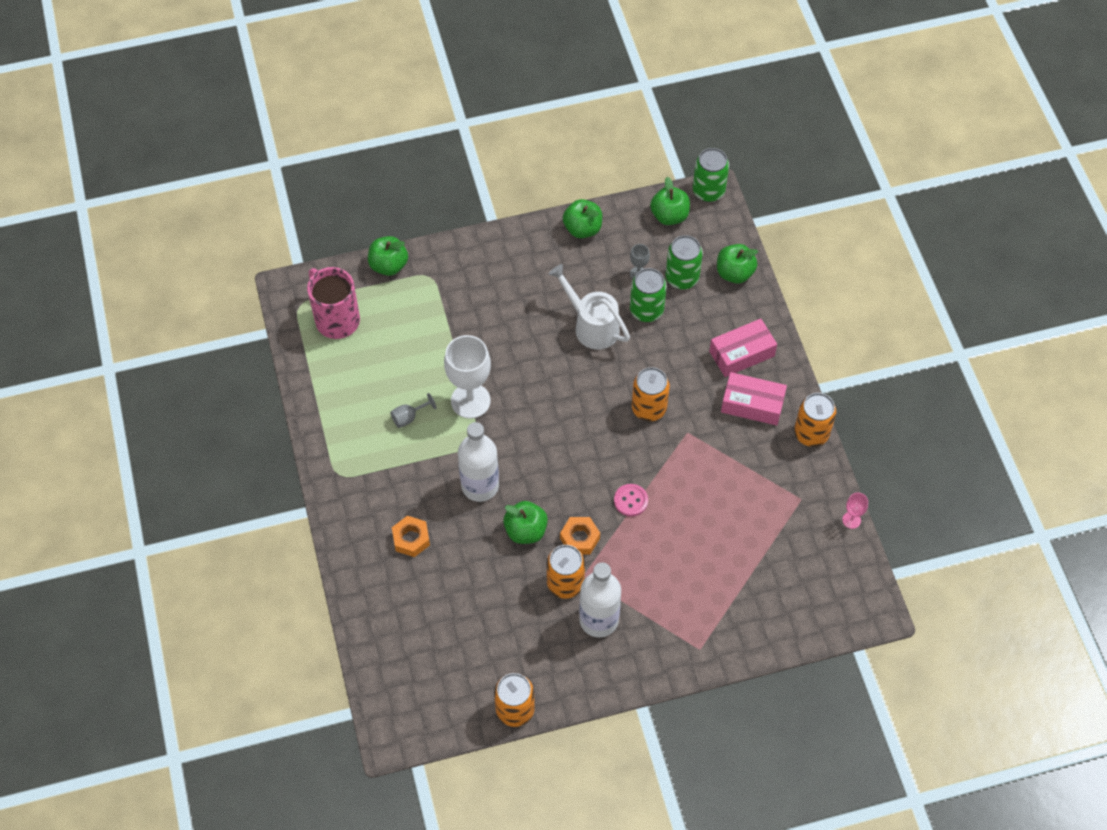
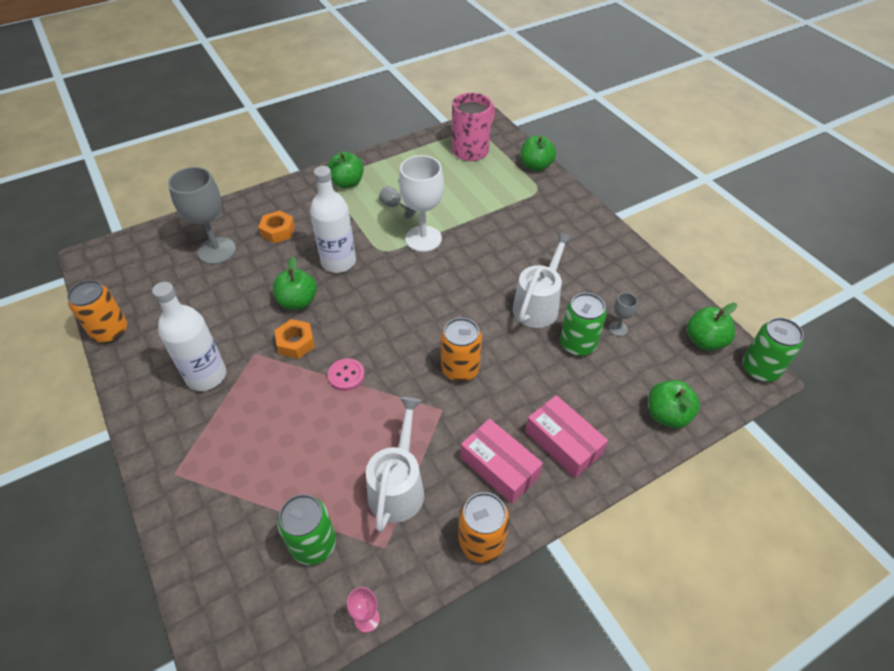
camera: 75 degrees right, 10 degrees down
orange can [547,545,585,599] -> none
green apple [563,199,602,238] -> green apple moved to [327,152,364,188]
green can [666,235,703,289] -> green can moved to [277,494,336,565]
pink box [721,372,787,425] -> pink box turned 45 degrees counterclockwise [461,419,543,504]
none -> grey goblet [168,167,236,264]
none -> white watering can [366,397,424,532]

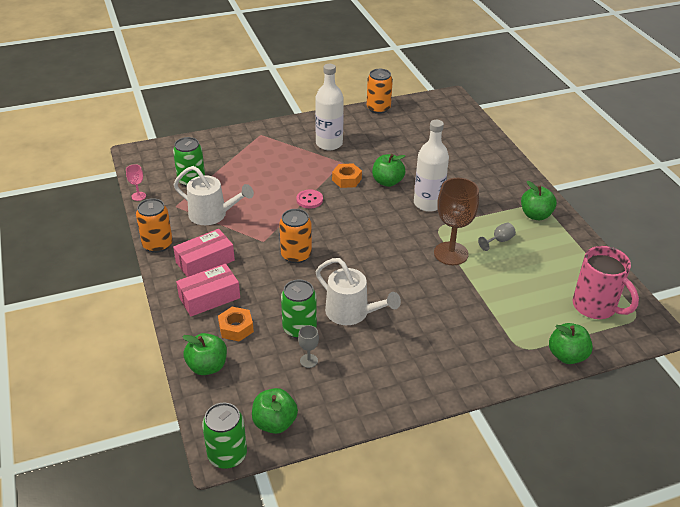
camera: 100 degrees right, 10 degrees down
grey goblet [168,167,236,264] -> none
orange nut [259,210,295,243] -> orange nut moved to [218,307,254,342]
white goblet [399,155,444,252] -> brown goblet [434,178,479,265]

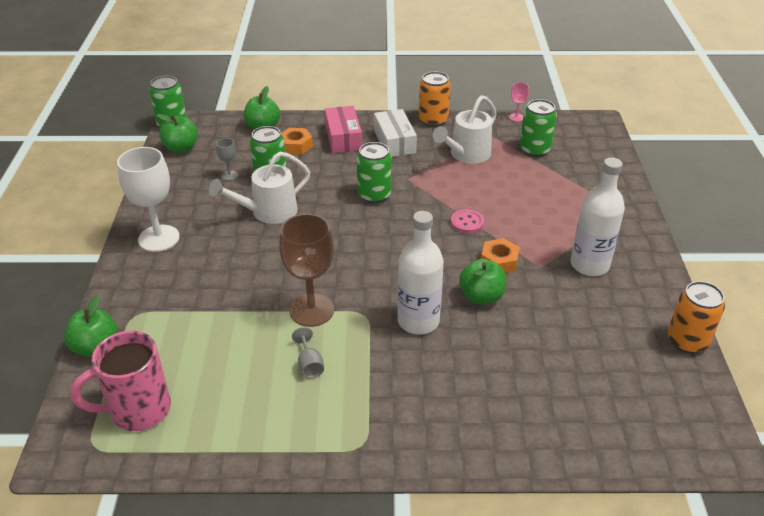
camera: 110 degrees right, 0 degrees up
pink box [173,229,235,277] -> white box [374,109,417,157]
orange can [279,209,312,263] -> green can [357,142,392,203]
green apple [521,181,557,220] -> none
none -> white goblet [117,147,180,252]

